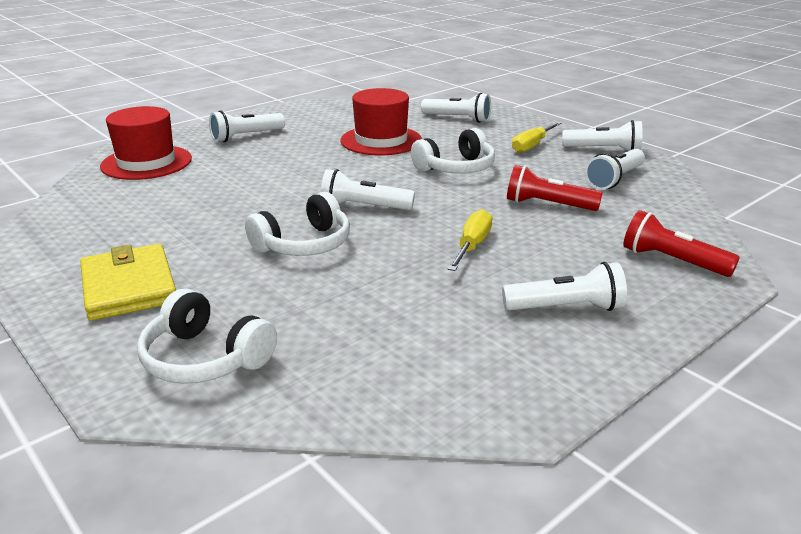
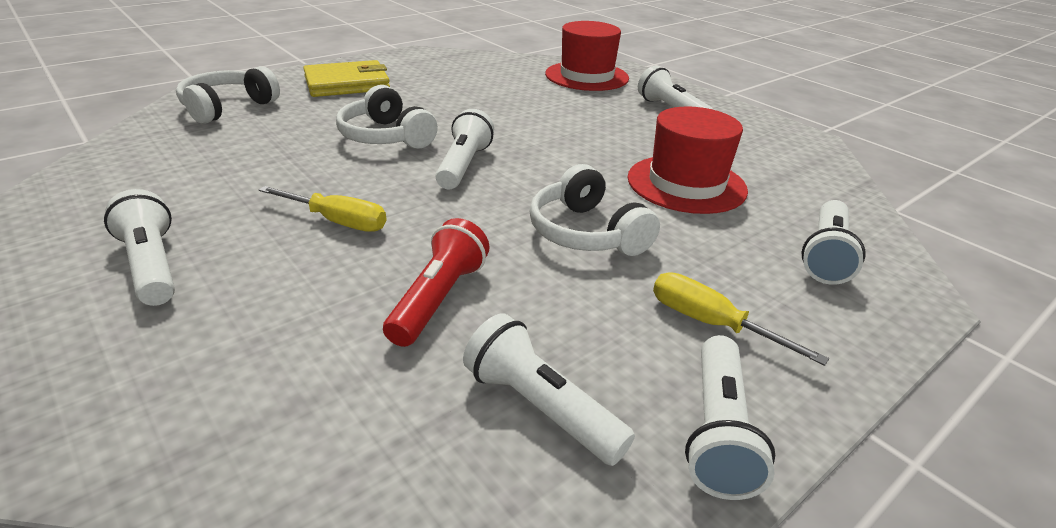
camera: 90 degrees right, 5 degrees up
white flashlight [502,262,627,311] -> white flashlight turned 150 degrees clockwise [104,189,175,306]
red flashlight [623,210,740,277] -> none

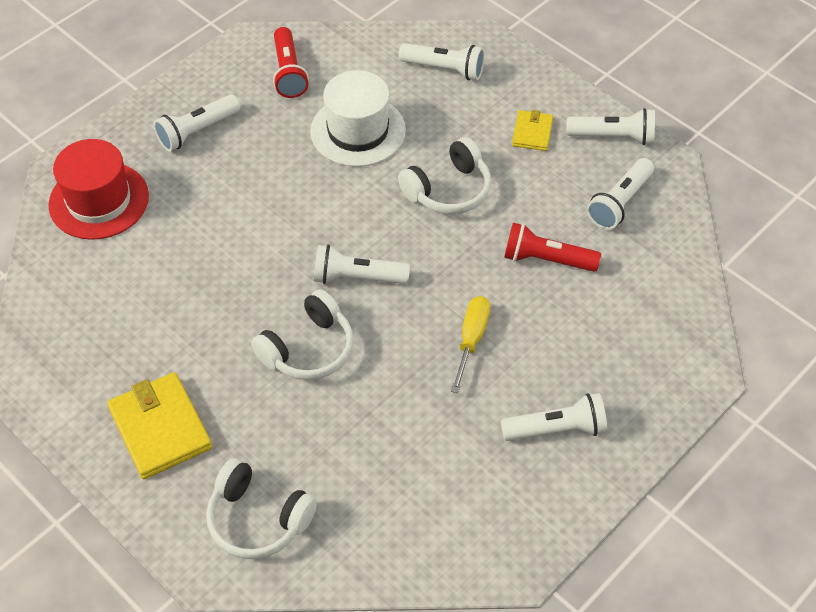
camera: 95 degrees left, 20 degrees up
white flashlight [104,189,175,306] -> white flashlight turned 150 degrees counterclockwise [501,393,607,441]
red hat [627,106,748,214] -> white hat [310,70,406,167]
yellow screwdriver [653,272,829,366] -> yellow wallet [512,110,553,151]
none -> red flashlight [273,27,309,98]

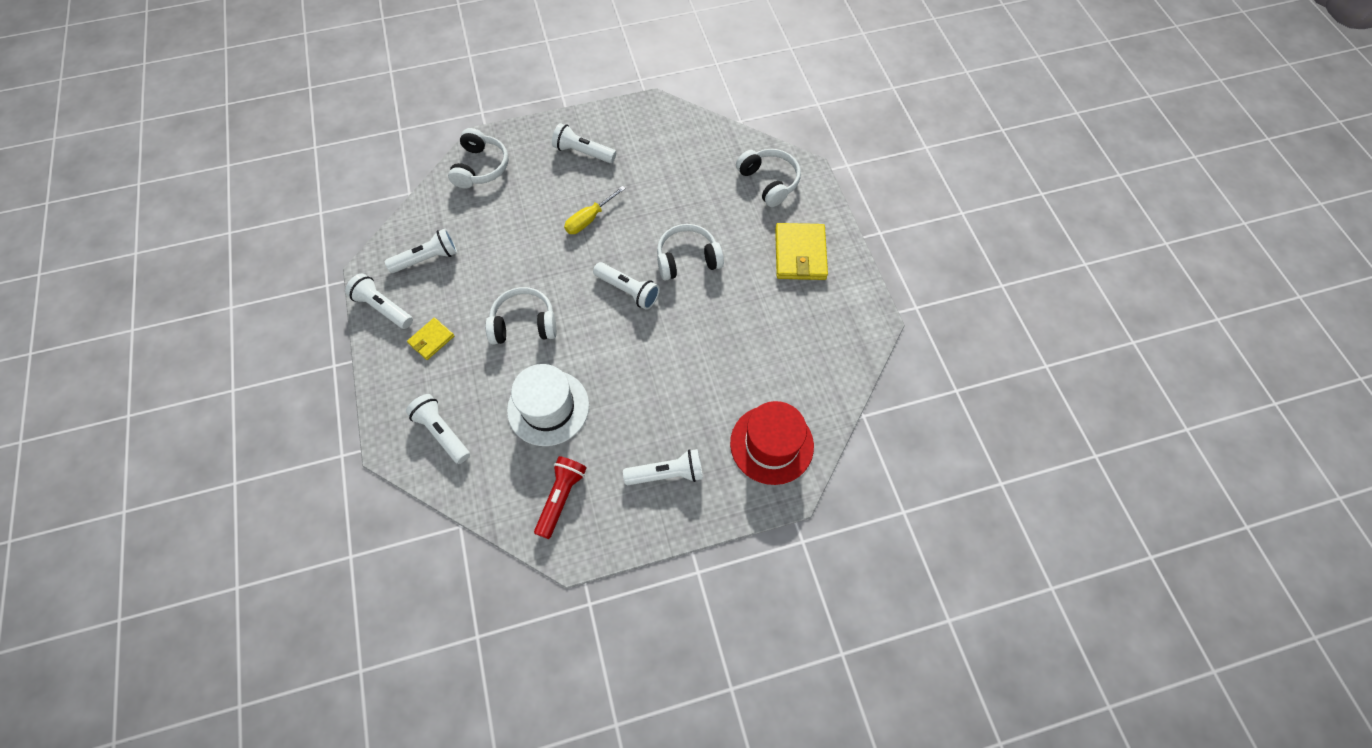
camera: 150 degrees left, 10 degrees up
red flashlight [504,223,601,272] -> none
none -> white headphones [448,128,509,188]

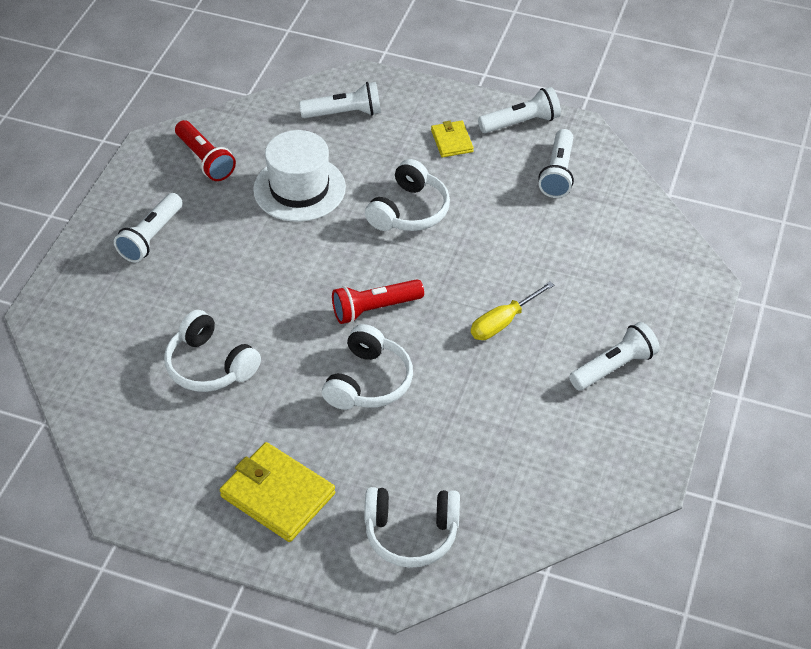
camera: 125 degrees right, 15 degrees down
white headphones [448,128,509,188] -> white headphones moved to [164,310,261,392]
yellow screwdriver [564,186,626,234] -> yellow screwdriver turned 120 degrees counterclockwise [471,282,555,340]
white flashlight [593,262,660,310] -> red flashlight [332,279,424,324]
red hat [730,401,814,485] -> none

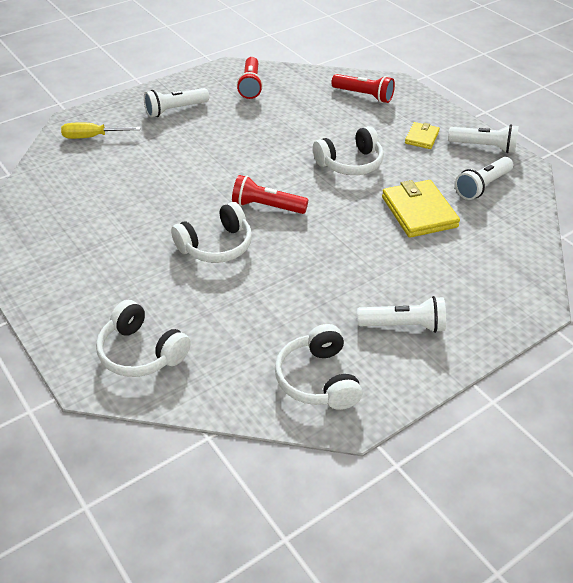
camera: 35 degrees right, 5 degrees down
white headphones [164,310,261,392] -> white headphones moved to [275,324,362,410]
yellow wallet [220,442,335,542] -> yellow wallet moved to [382,180,460,238]
white hat [253,130,346,222] -> none
white flashlight [299,82,381,118] -> red flashlight [331,74,395,103]
yellow screwdriver [471,282,555,340] -> yellow screwdriver moved to [61,123,140,139]

